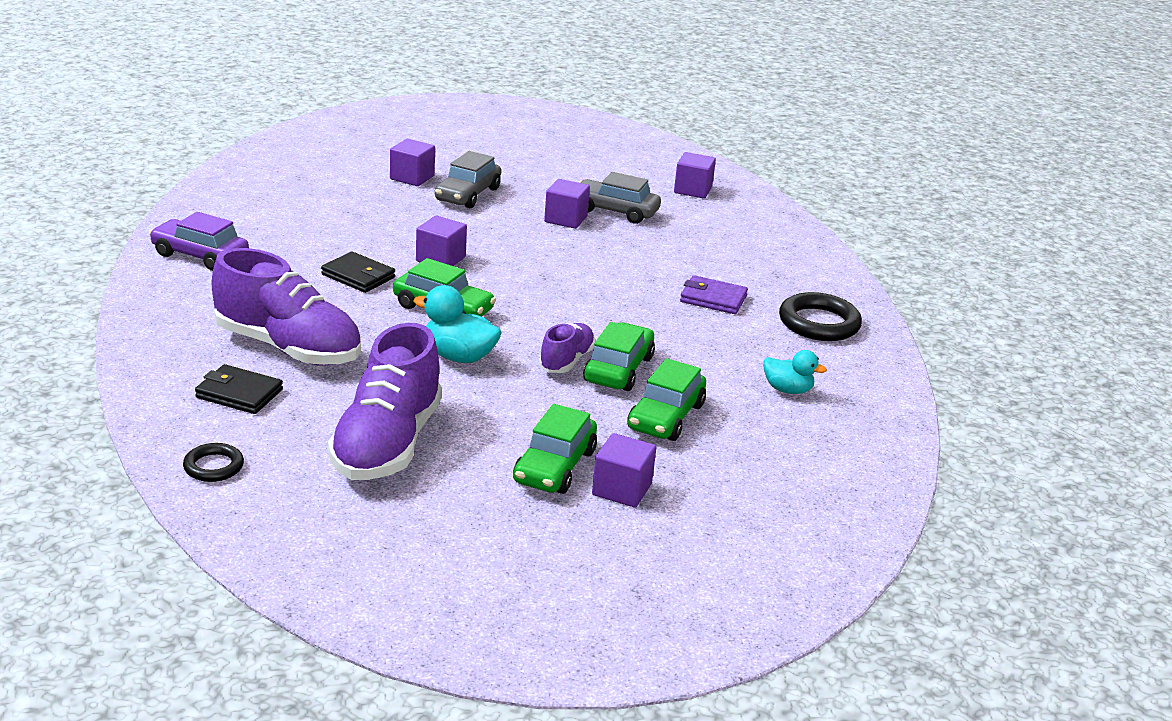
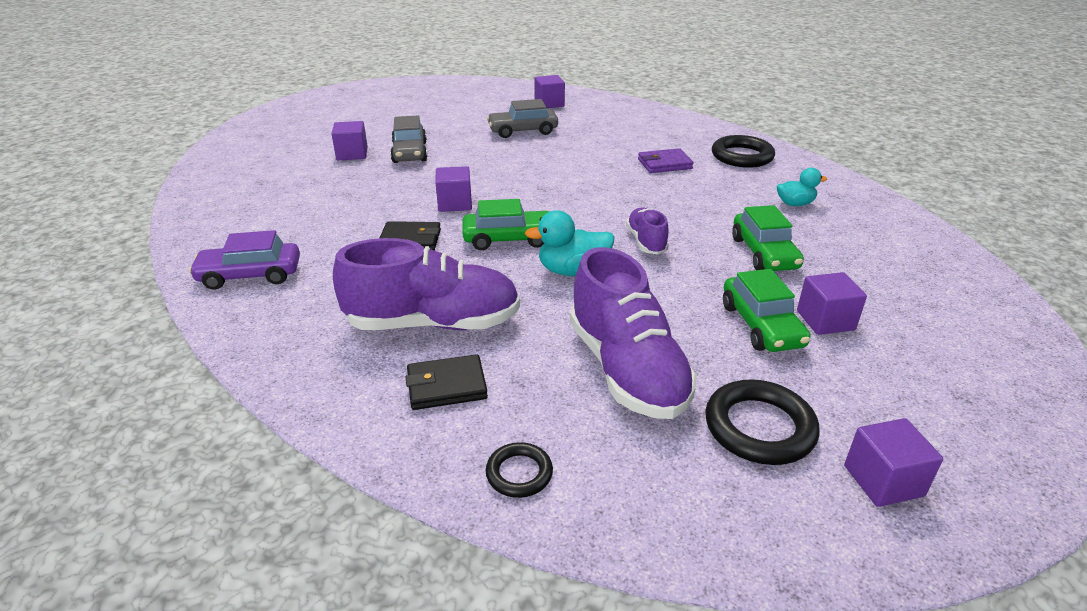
camera: 30 degrees left, 5 degrees up
purple cube [544,179,590,229] -> purple cube moved to [844,418,943,507]
green car [583,322,655,391] -> none
none -> black ring [705,379,819,465]

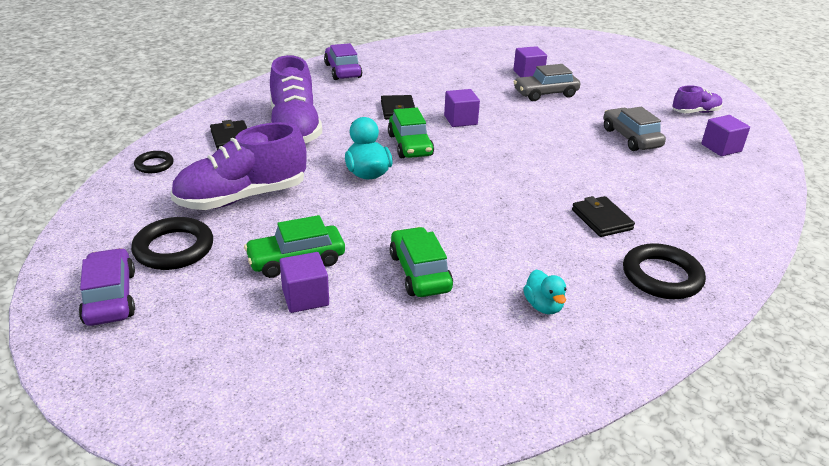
camera: 80 degrees right, 0 degrees up
purple shoe [626,207,669,254] -> purple shoe moved to [672,85,722,113]
purple wallet [638,148,693,173] -> black wallet [572,196,635,237]
green car [732,205,804,271] -> green car turned 90 degrees clockwise [390,227,453,297]
purple cube [844,418,943,507] -> purple car [79,248,135,326]

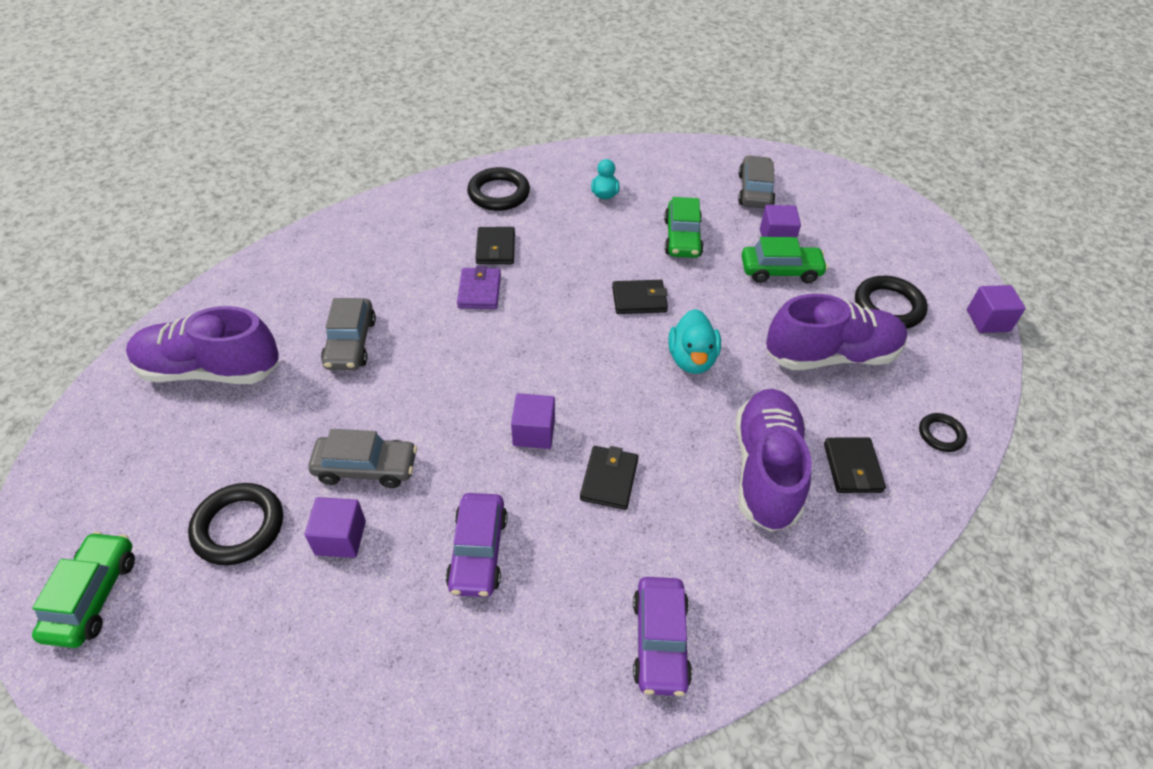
camera: 160 degrees left, 15 degrees up
purple car [79,248,135,326] -> purple car moved to [446,493,508,597]
green car [388,107,434,158] -> green car moved to [32,531,135,648]
purple shoe [672,85,722,113] -> purple shoe [126,306,279,384], size x1.94
purple cube [701,115,750,156] -> purple cube moved to [967,285,1026,333]
none -> black ring [188,483,283,565]
none -> purple wallet [457,266,501,309]
none -> black wallet [612,280,668,314]
none -> grey car [738,155,776,209]

